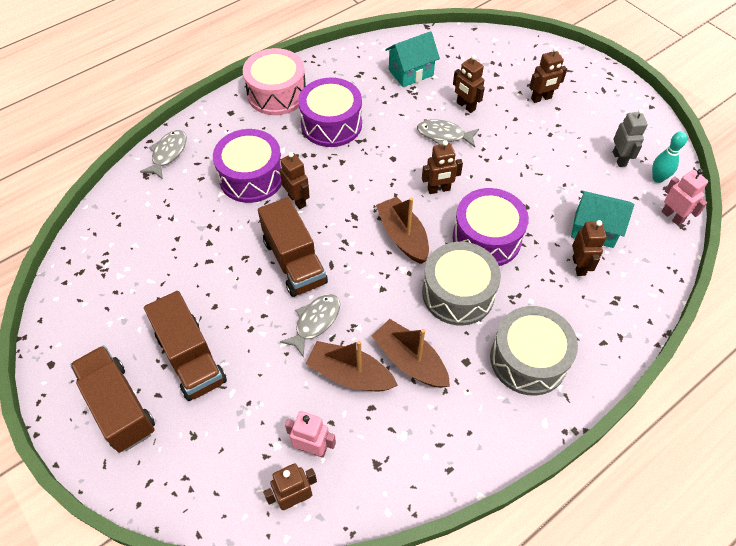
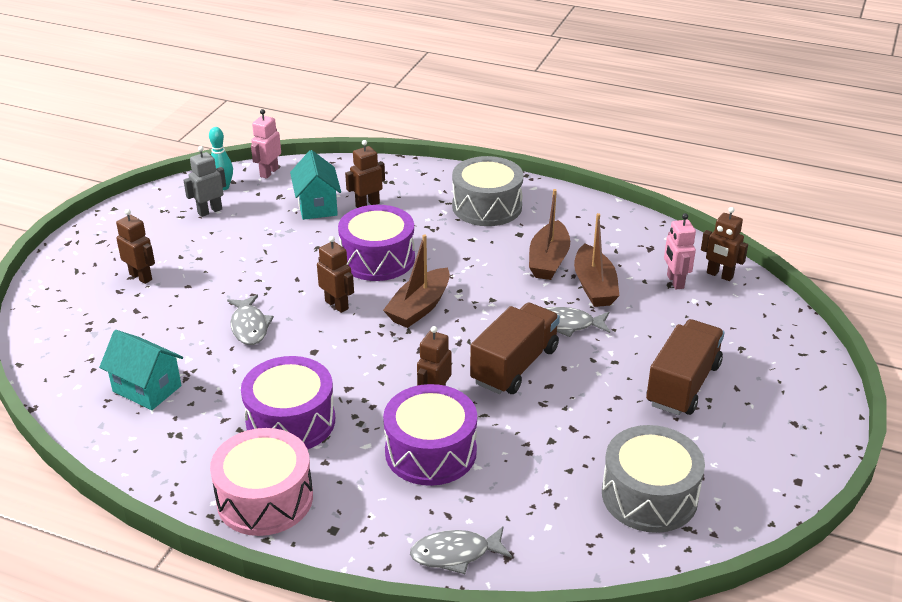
camera: 120 degrees left, 20 degrees down
brown truck [70,345,155,453] -> none
grey drum [422,242,501,326] -> grey drum moved to [602,425,705,533]
brown robot [453,55,485,113] -> none

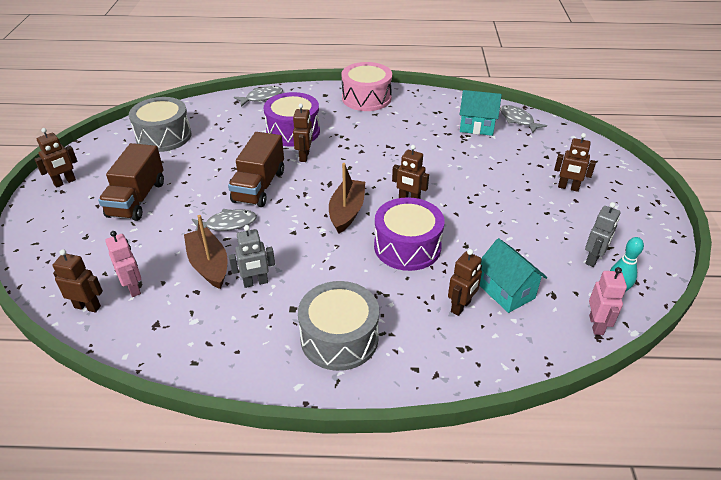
camera: 160 degrees right, 5 degrees up
grey fish [227,295,274,345] -> grey fish moved to [500,105,547,133]
purple drum [241,356,335,450] -> none
brown boat [529,189,570,280] -> grey robot [229,225,275,288]
none -> brown robot [35,128,78,188]

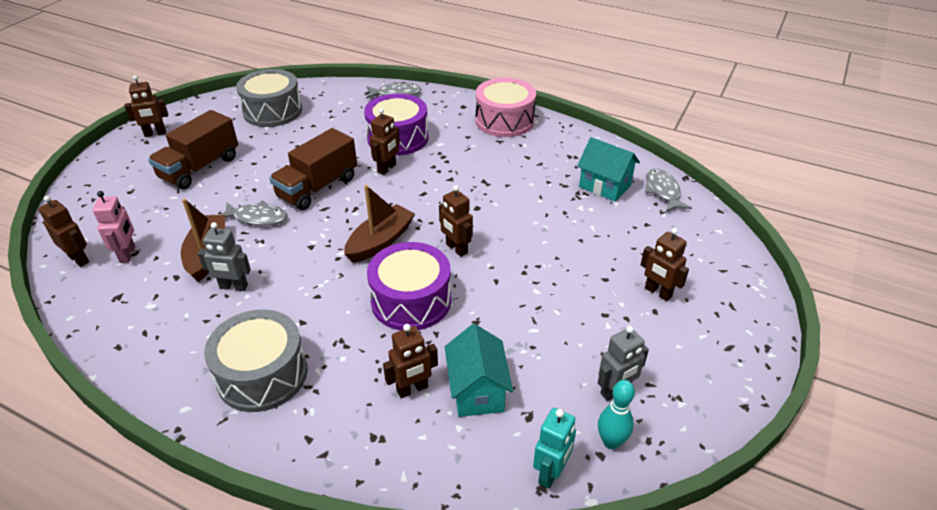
camera: 25 degrees right, 0 degrees up
pink robot [589,267,627,335] -> turquoise robot [533,408,576,488]

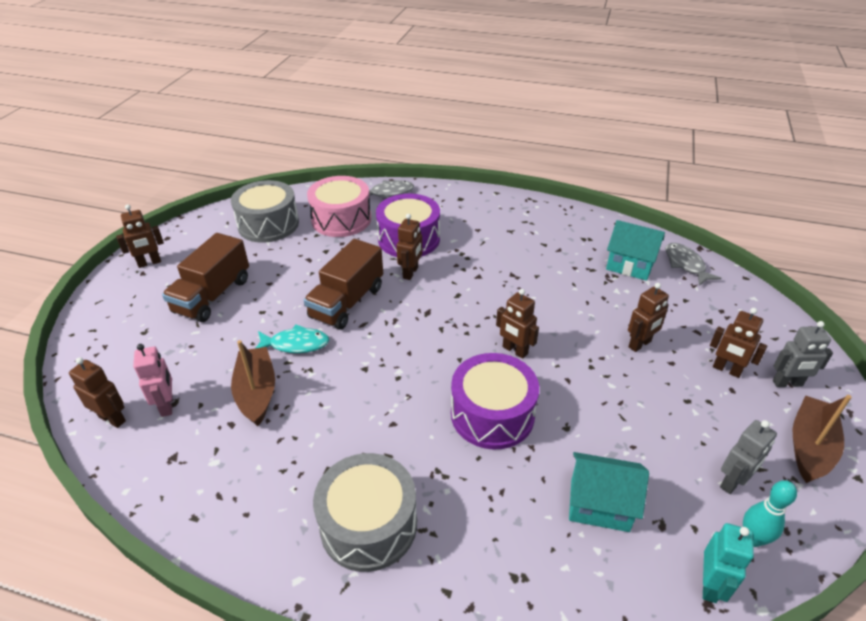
camera: 10 degrees left, 0 degrees up
grey robot [198,222,251,291] -> grey robot moved to [773,321,833,387]
grey fish [221,200,287,226] -> turquoise fish [256,324,329,353]
brown boat [344,185,415,263] -> brown boat moved to [792,395,852,483]
brown robot [383,324,438,398] -> brown robot moved to [628,283,669,352]
turquoise house [445,324,513,417] -> turquoise house turned 60 degrees counterclockwise [569,452,649,532]
pink drum [476,78,536,137] -> pink drum moved to [307,176,371,237]

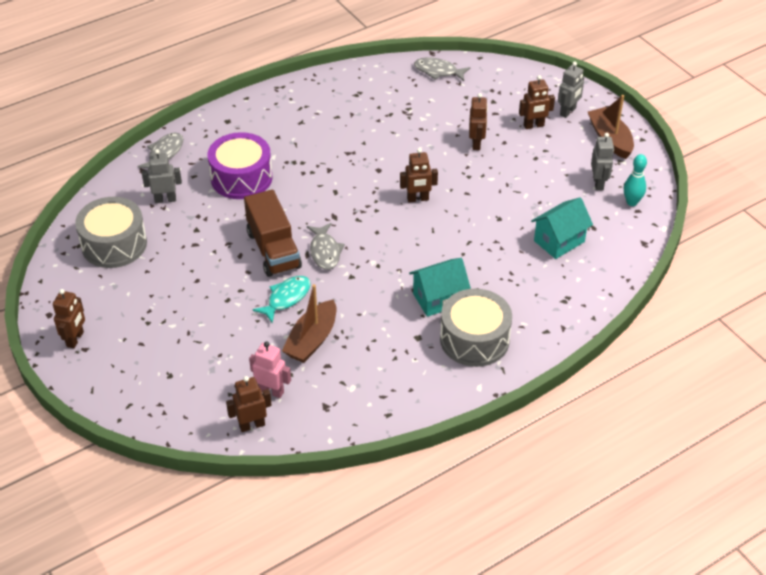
camera: 50 degrees left, 5 degrees up
brown truck [162,233,249,322] -> none
brown boat [231,340,275,426] -> brown boat turned 90 degrees counterclockwise [282,284,336,363]
pink drum [307,176,371,237] -> grey robot [142,149,182,203]
brown robot [396,214,422,280] -> none
purple drum [451,353,539,450] -> none
turquoise house [606,220,665,281] -> turquoise house moved to [409,258,471,317]
turquoise robot [703,523,754,603] -> none
none -> grey fish [307,223,345,270]

